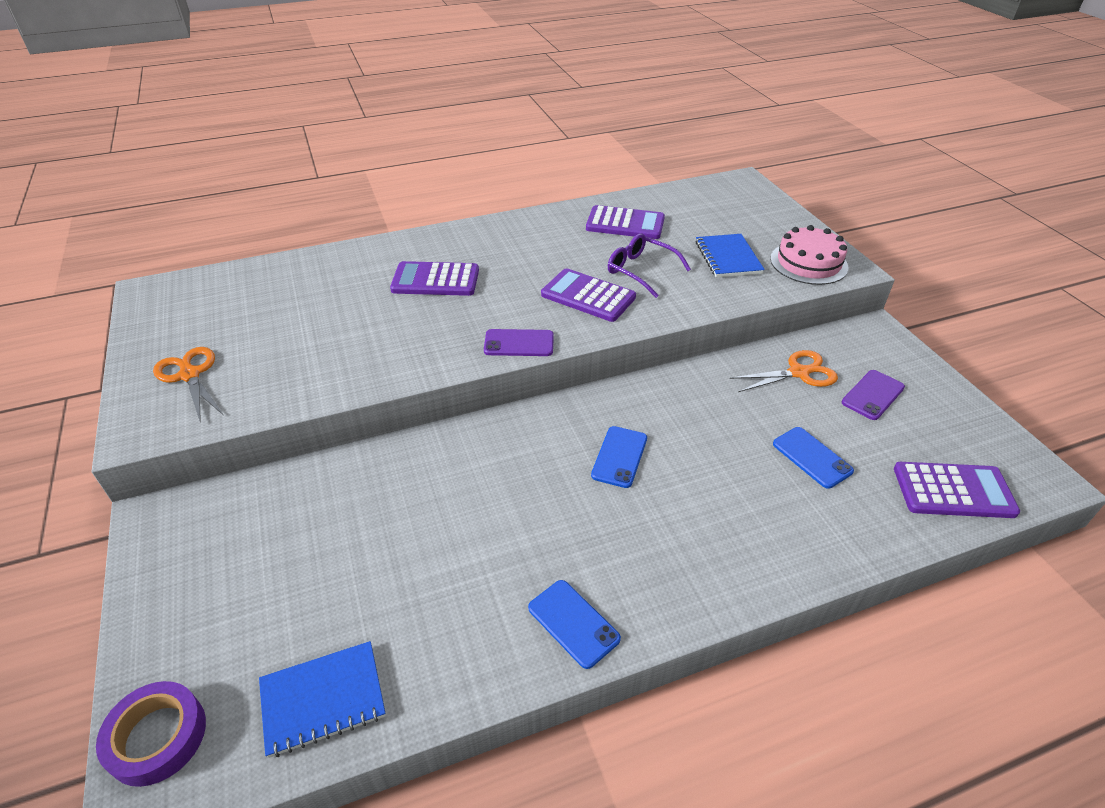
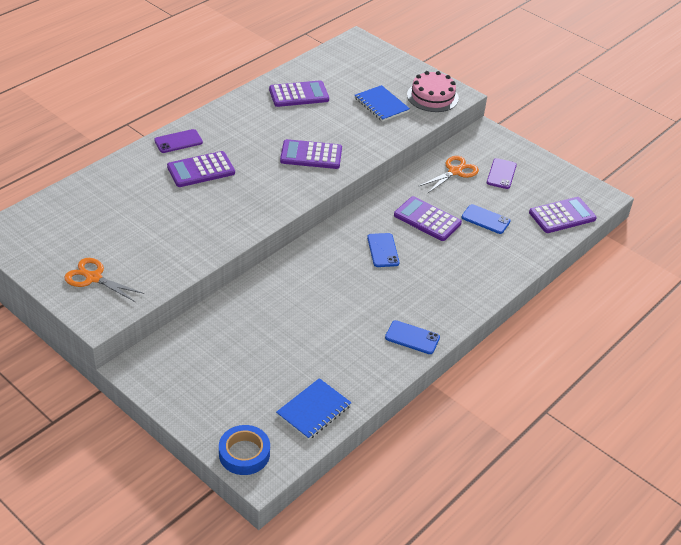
camera: 30 degrees left, 0 degrees up
purple tape [96,681,206,787] -> blue tape [219,425,270,475]
purple phone [484,329,554,356] -> purple phone moved to [154,129,203,153]
purple glasses [608,233,691,298] -> none
none -> purple calculator [394,196,462,241]

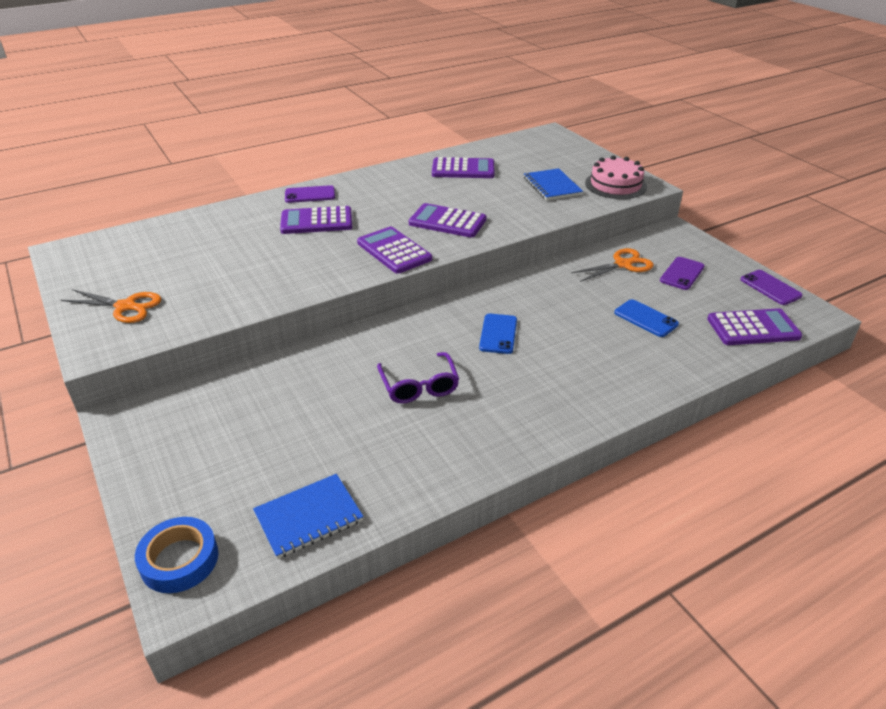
camera: 20 degrees right, 5 degrees down
orange scissors [64,258,144,302] -> orange scissors turned 150 degrees clockwise [61,289,162,323]
blue phone [385,320,440,354] -> none
purple calculator [394,196,462,241] -> purple calculator moved to [357,227,432,274]
none -> purple glasses [377,352,459,403]
none -> purple phone [740,270,803,305]

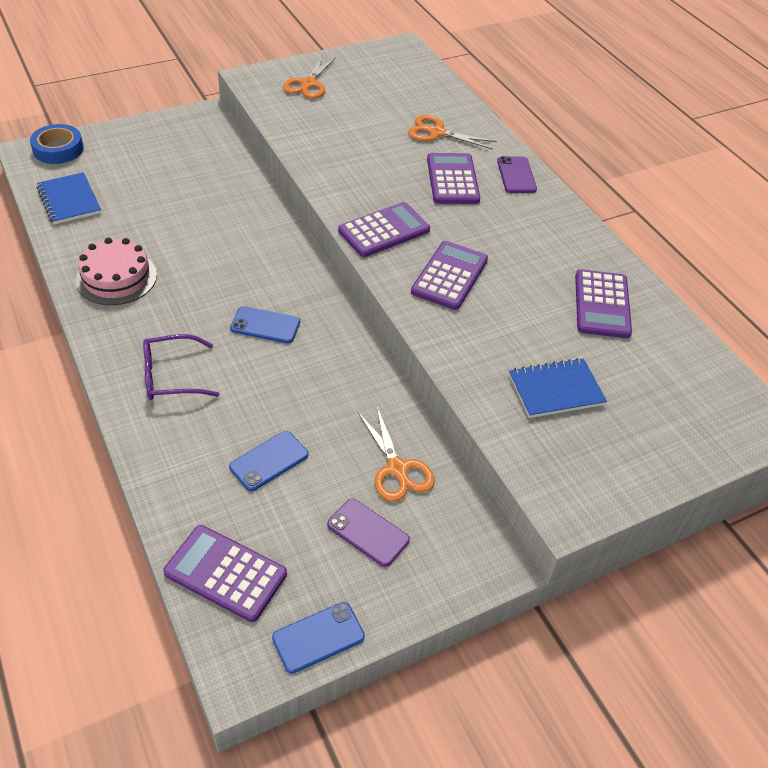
camera: 90 degrees right, 10 degrees up
purple glasses [377,352,459,403] -> purple glasses moved to [143,334,219,400]
pink cake [585,155,647,199] -> pink cake moved to [75,237,157,305]
purple calculator [707,308,802,345] -> purple calculator turned 120 degrees clockwise [163,525,287,622]
purple phone [740,270,803,305] -> blue phone [272,602,365,674]
none -> orange scissors [408,115,497,149]

